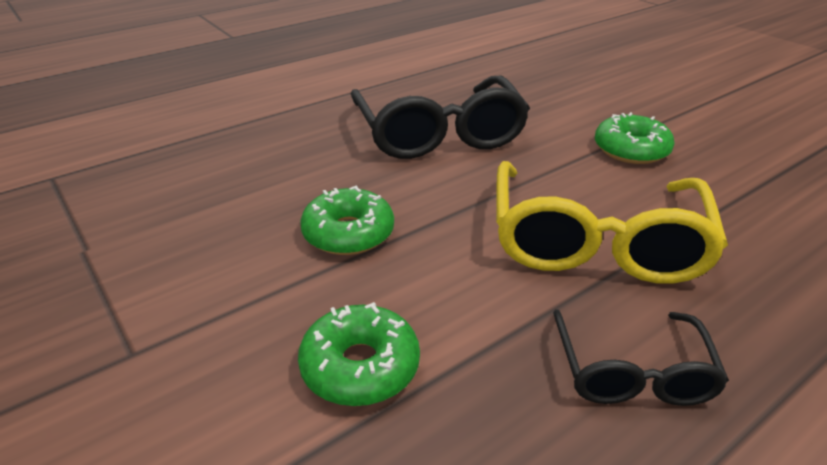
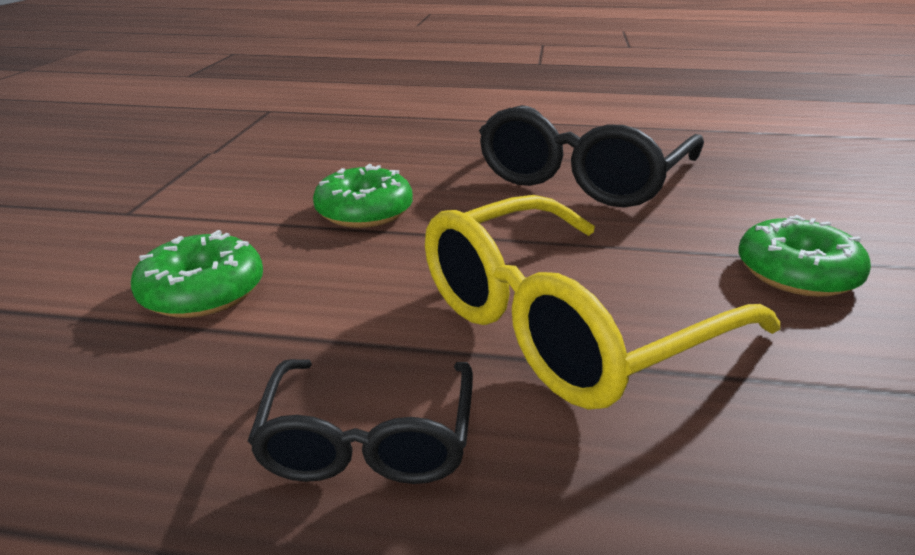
camera: 45 degrees right, 5 degrees down
black glasses [553,309,729,406] -> black glasses turned 45 degrees counterclockwise [248,359,473,484]

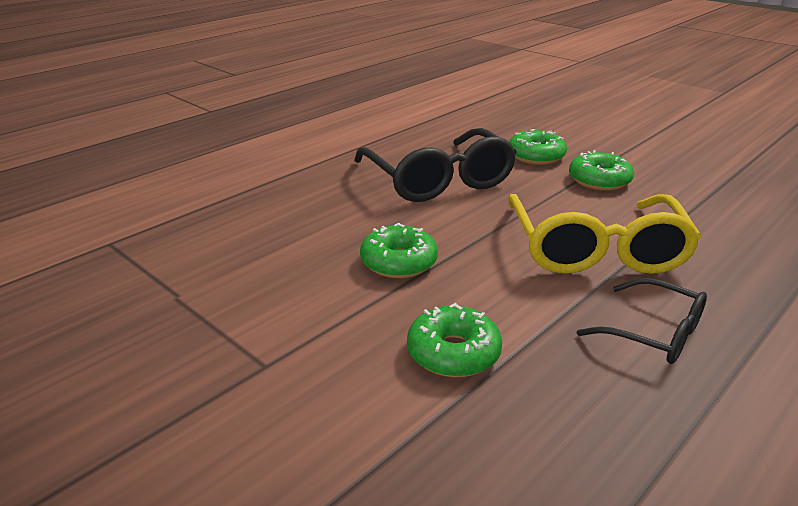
camera: 55 degrees left, 0 degrees up
none -> green donut [509,129,567,165]

